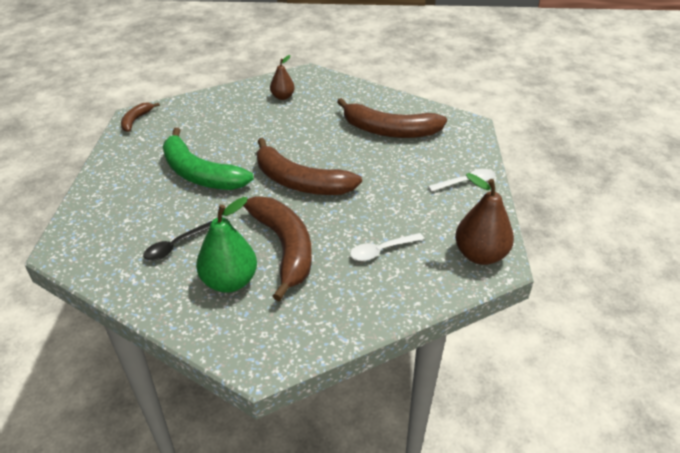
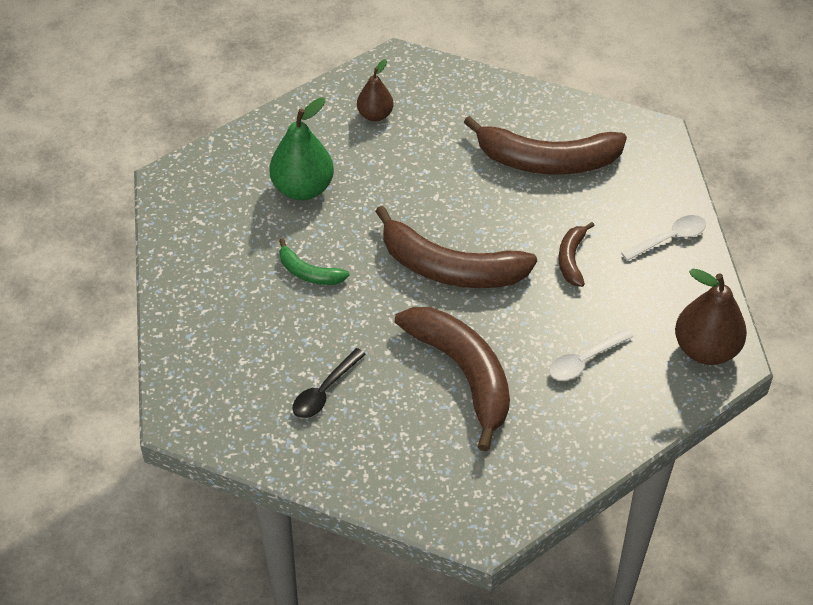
camera: 10 degrees left, 10 degrees up
brown banana [121,103,160,132] -> brown banana moved to [559,222,595,287]
green banana [162,127,254,190] -> green banana [279,239,350,285], size x0.49
green pear [196,197,257,293] -> green pear moved to [269,97,334,200]

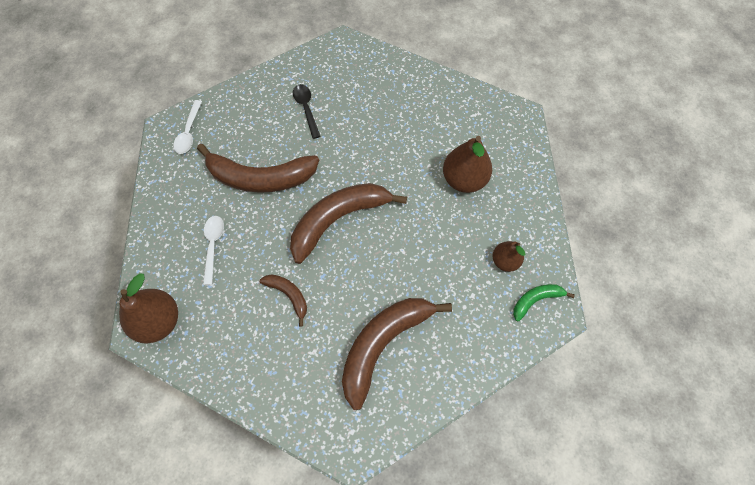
camera: 125 degrees right, 15 degrees up
green pear [269,97,334,200] -> brown pear [443,136,492,193]
green banana [279,239,350,285] -> green banana moved to [513,284,575,321]
white spoon [621,215,706,261] -> white spoon moved to [173,100,202,154]

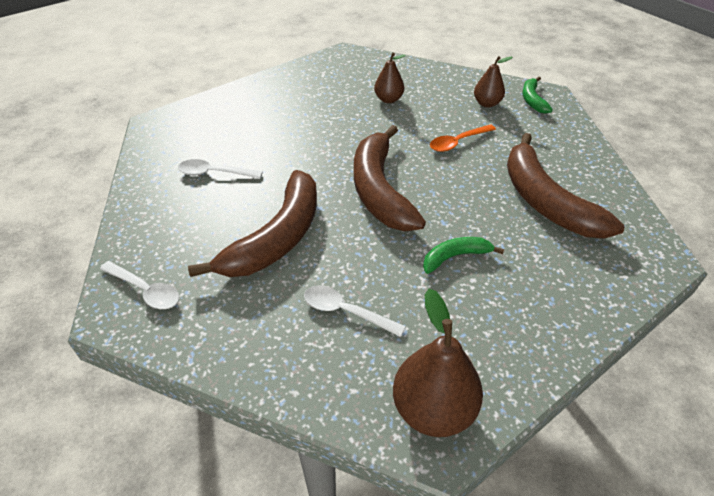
camera: 65 degrees left, 20 degrees down
brown banana [259,274,307,327] -> green banana [423,237,504,274]
black spoon [293,84,320,139] -> white spoon [178,159,263,179]
brown pear [443,136,492,193] -> brown pear [374,53,406,103], size x0.60
none -> orange spoon [430,124,496,152]

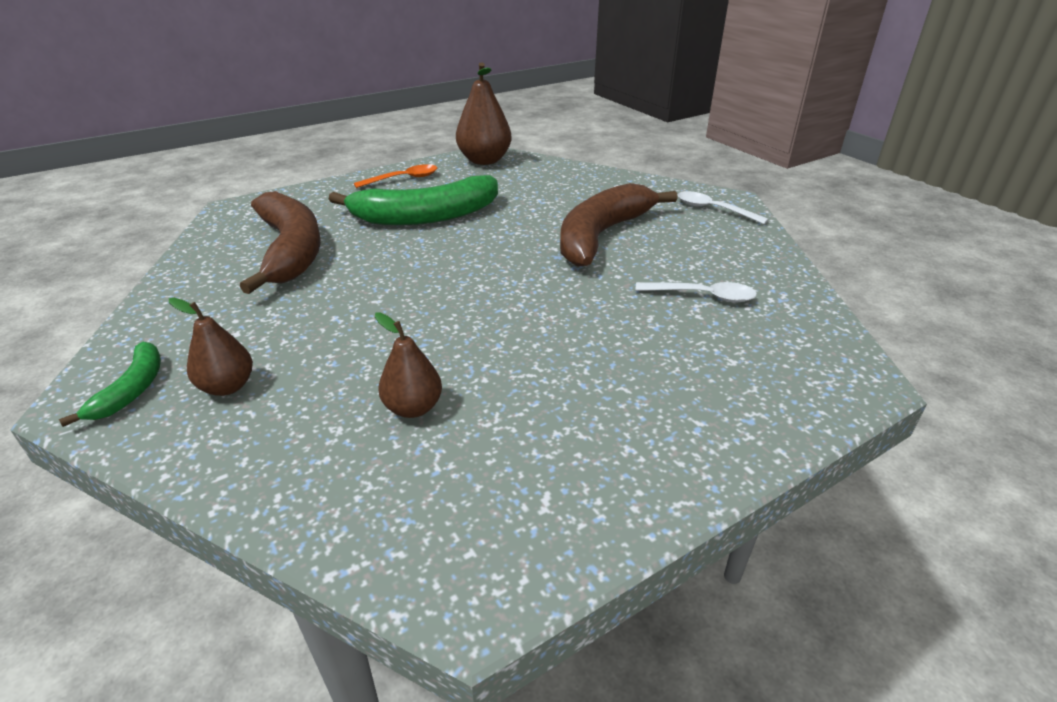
camera: 175 degrees left, 10 degrees down
white spoon [304,285,406,337] -> none
brown banana [354,125,426,231] -> none
green banana [423,237,504,274] -> green banana [329,175,498,225], size x2.06
orange spoon [430,124,496,152] -> orange spoon moved to [354,164,437,188]

